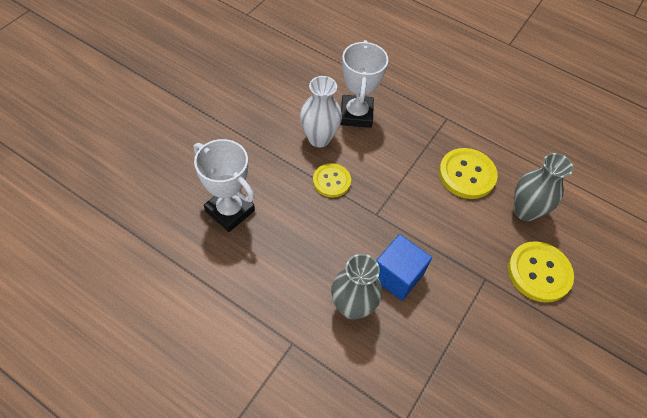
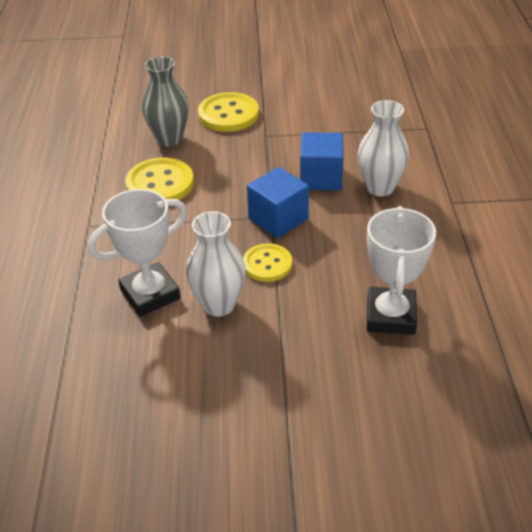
camera: 120 degrees left, 15 degrees down
grey vase [331,254,382,320] -> white vase [358,100,409,196]
none -> blue cube [247,167,309,238]

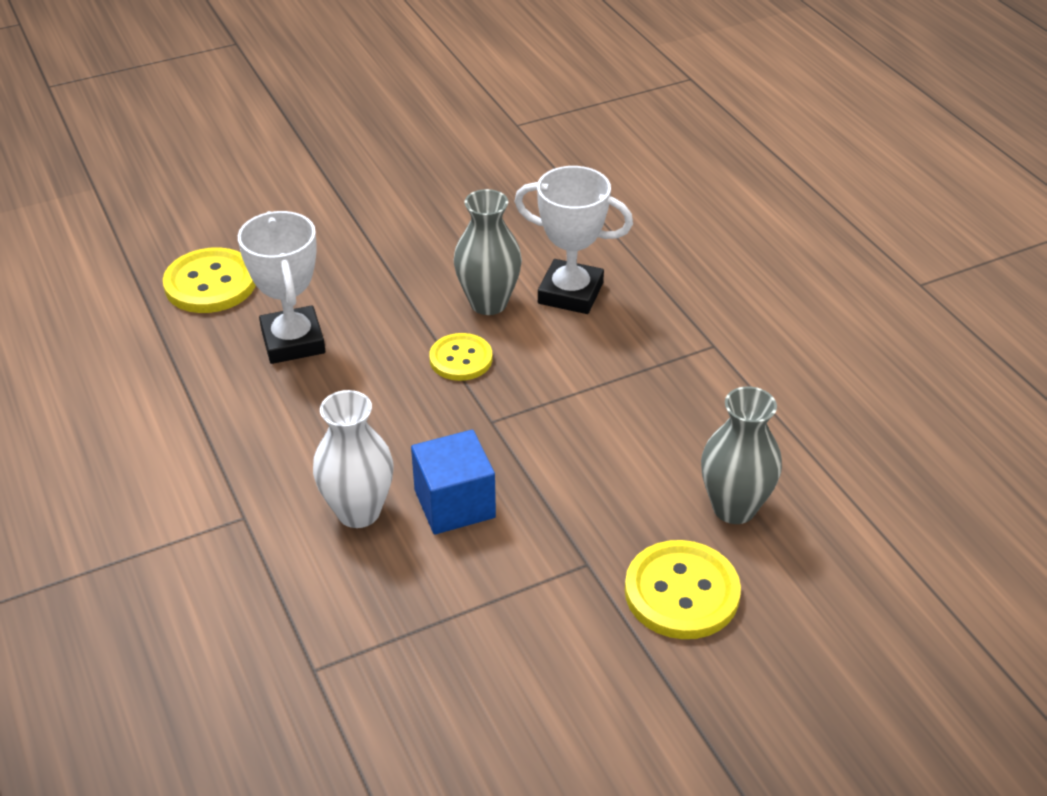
camera: 155 degrees right, 0 degrees up
white trophy [88,189,187,317] -> white trophy turned 75 degrees clockwise [514,166,633,314]
yellow button [125,157,194,200] -> yellow button moved to [163,247,256,313]
white vase [186,211,246,317] -> grey vase [454,189,522,315]
blue cube [247,167,309,238] -> none

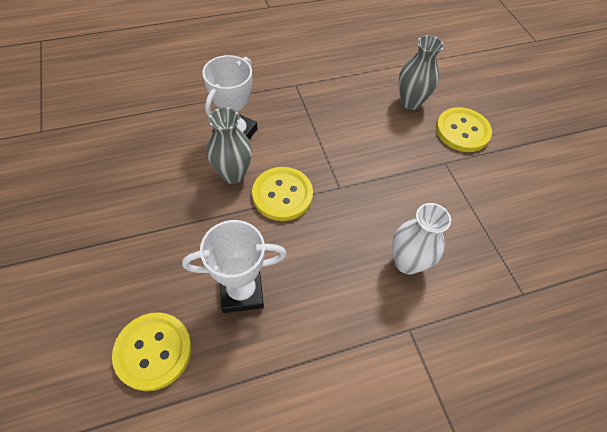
camera: 85 degrees left, 15 degrees up
blue cube [411,430,496,534] -> none
yellow button [429,333,493,381] -> yellow button [252,167,313,221], size x1.53

